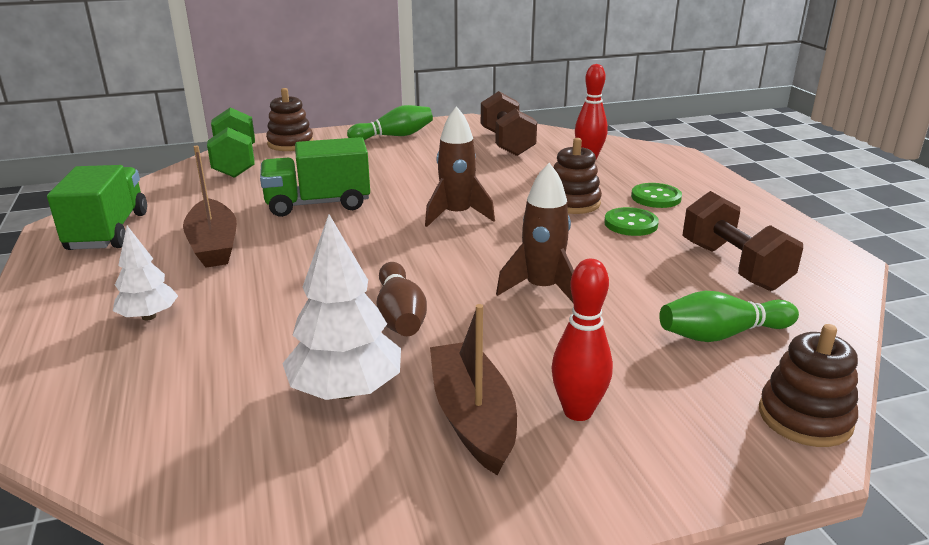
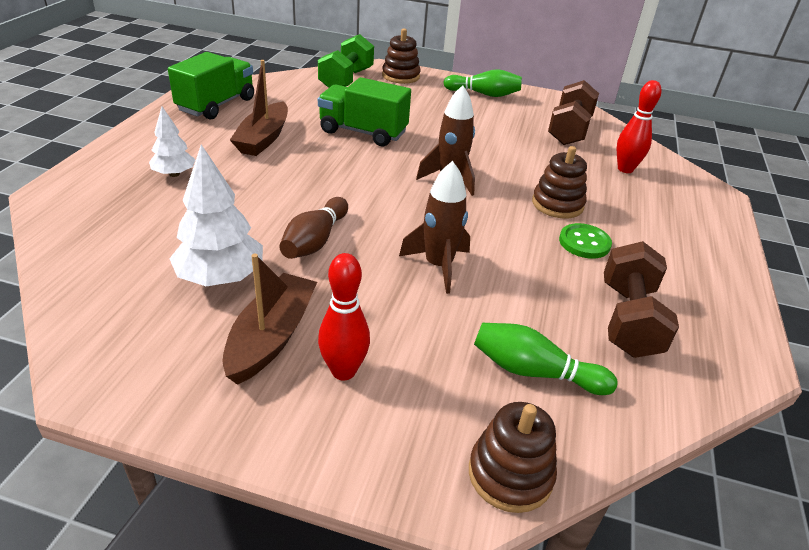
camera: 30 degrees right, 10 degrees up
green button [631,183,682,208] -> none

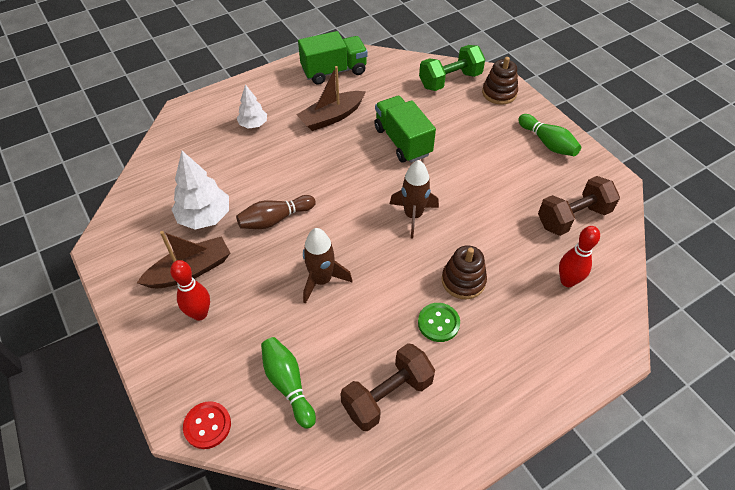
camera: 45 degrees right, 15 degrees up
brown stacking toy [469,402,557,513] -> red button [183,401,231,449]

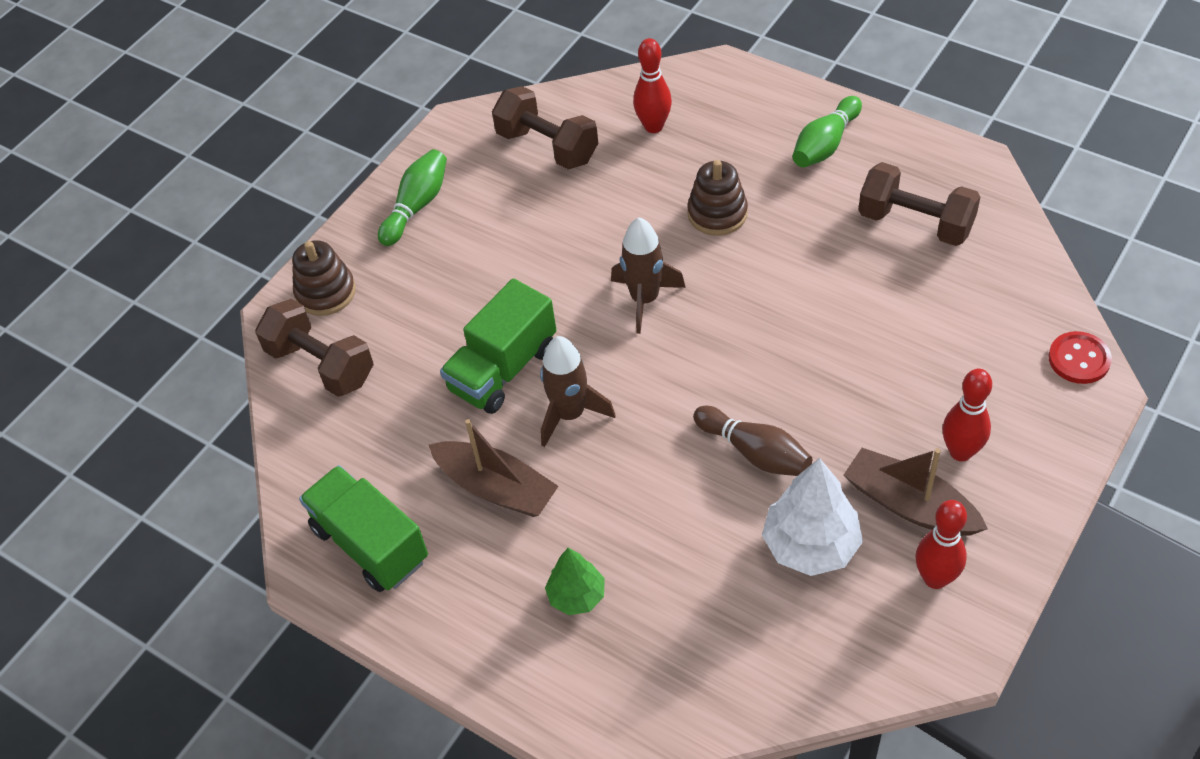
camera: 110 degrees left, 0 degrees up
white tree [237,84,267,129] -> green tree [545,548,605,615]
green bowling pin [261,337,316,429] -> green bowling pin moved to [792,96,862,167]
brown rocket [303,228,352,304] -> brown rocket moved to [540,336,616,447]
green button [418,303,460,342] -> none
green dumbbell [419,45,485,91] -> brown dumbbell [255,299,374,397]
none -> red bowling pin [916,500,967,589]

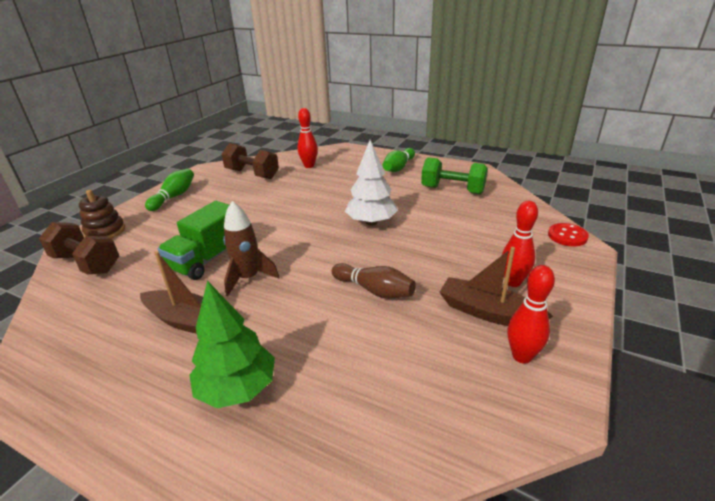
camera: 10 degrees left, 20 degrees down
green truck [299,465,428,592] -> none
green tree [545,548,605,615] -> green tree [189,281,275,408], size x1.65
brown rocket [611,217,686,334] -> none
brown stacking toy [687,160,748,236] -> none
white tree [762,458,863,576] -> white tree moved to [345,140,398,226]
brown dumbbell [858,162,980,246] -> green dumbbell [421,157,488,194]

